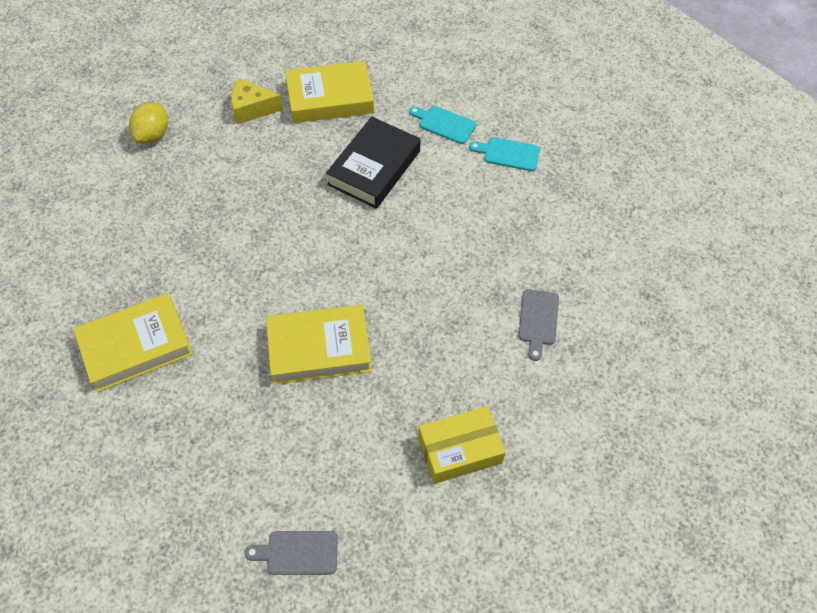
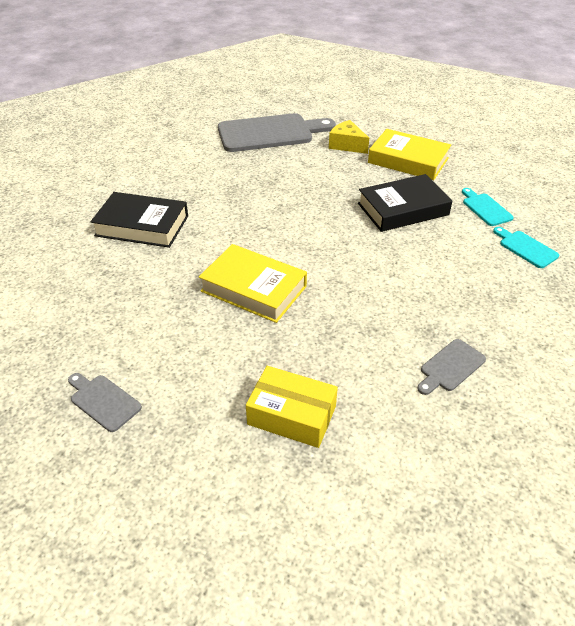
camera: 40 degrees right, 15 degrees down
yellow book [73,293,193,392] -> black book [90,192,188,248]
yellow lemon [129,103,168,143] -> grey cutting board [218,113,336,152]

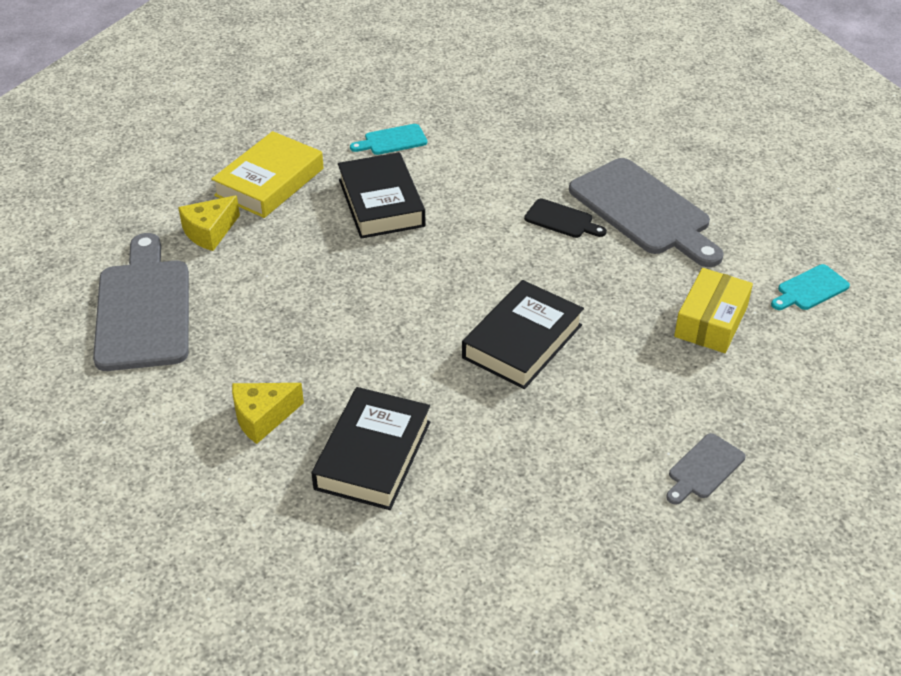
camera: 85 degrees left, 0 degrees up
yellow book [199,244,307,323] -> black book [462,280,584,389]
grey cutting board [417,339,486,395] -> grey cutting board [569,158,724,267], size x2.18
turquoise cutting board [493,227,559,268] -> turquoise cutting board moved to [771,264,850,310]
none -> yellow cheese [232,383,304,444]
none -> black cutting board [524,198,607,238]

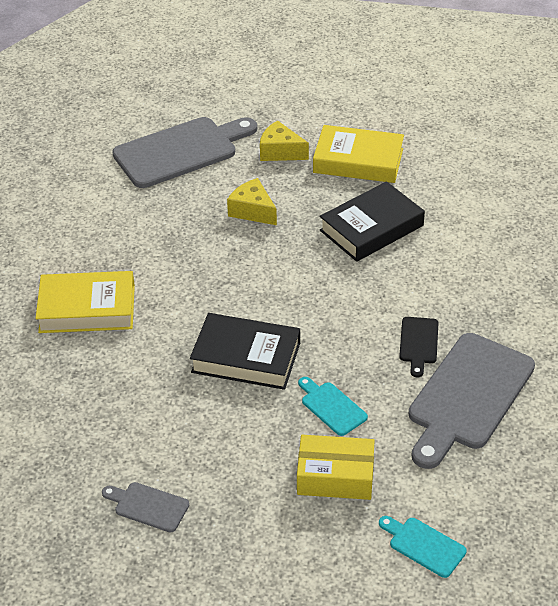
camera: 70 degrees right, 0 degrees up
yellow cheese [232,383,304,444] -> yellow cheese moved to [227,178,277,225]
black book [312,387,430,510] -> yellow book [35,271,135,333]
turquoise cutting board [350,124,427,155] -> turquoise cutting board moved to [298,377,368,436]

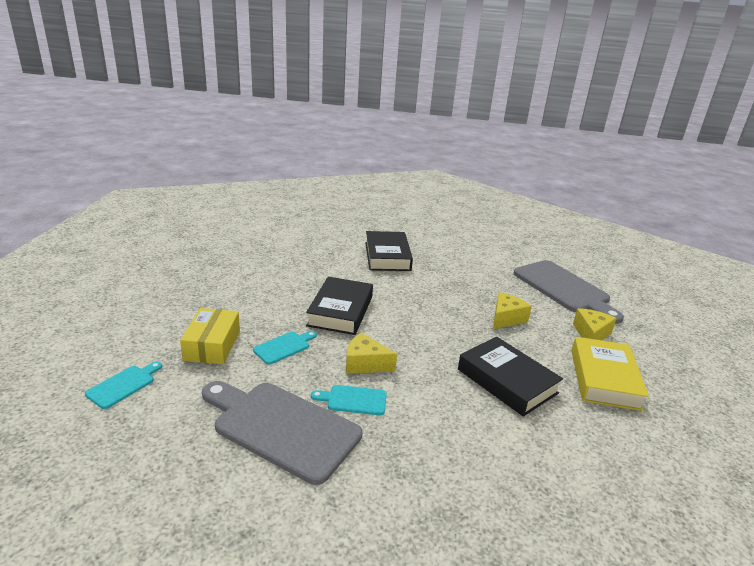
camera: 85 degrees right, 15 degrees down
yellow book [35,271,135,333] -> black book [365,231,413,271]
grey cutting board [102,482,189,532] -> none
black cutting board [399,317,438,377] -> turquoise cutting board [311,385,387,415]
none -> yellow cheese [346,333,397,374]

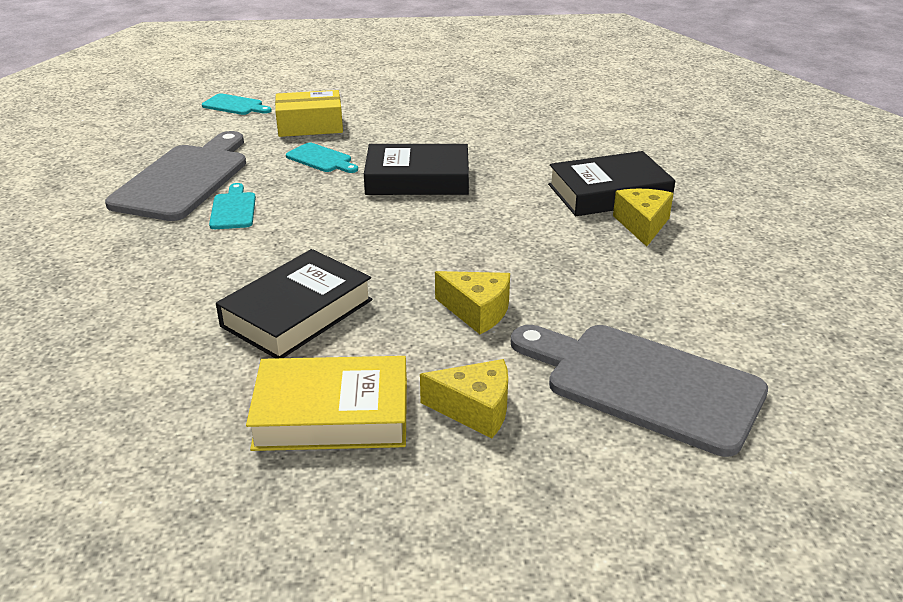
camera: 80 degrees right, 5 degrees up
yellow cheese [346,333,397,374] -> yellow cheese moved to [613,188,673,247]
grey cutting board [514,260,624,324] -> grey cutting board turned 75 degrees clockwise [511,325,768,457]

